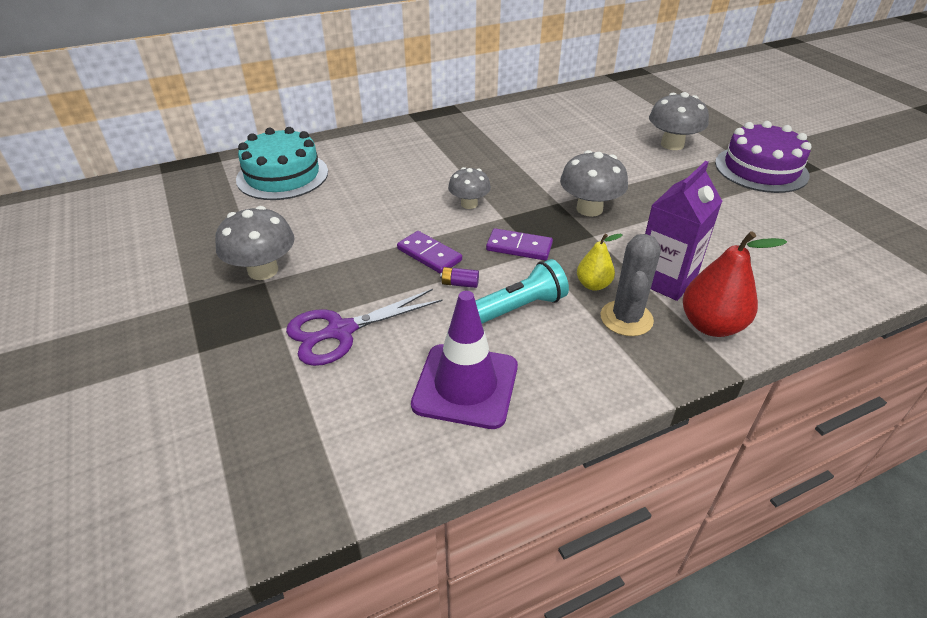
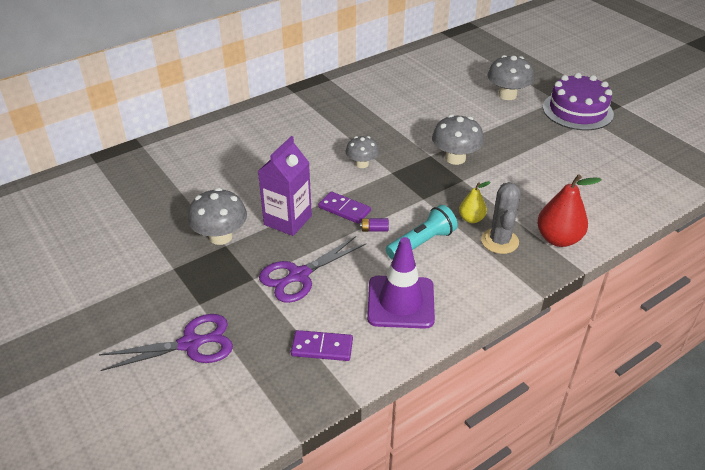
camera: 10 degrees left, 0 degrees up
turquoise cake [236,127,328,200] -> none
purple domino [486,228,553,260] -> purple domino moved to [291,330,353,361]
purple carton [645,161,722,301] -> purple carton moved to [258,136,312,236]
none -> purple scissors [99,314,233,371]

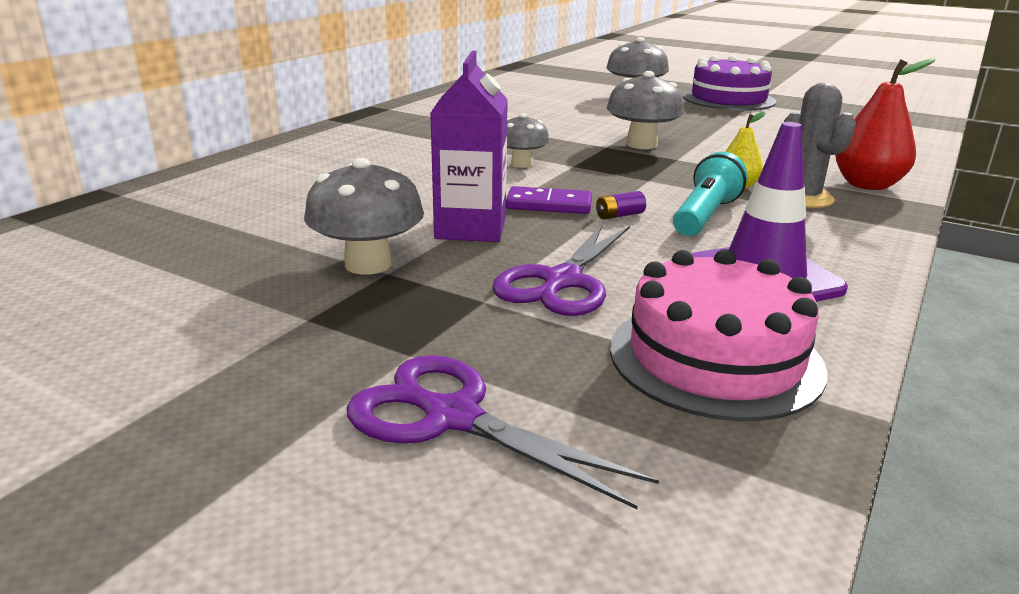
camera: 25 degrees left, 15 degrees down
purple scissors [99,314,233,371] -> purple scissors turned 105 degrees counterclockwise [347,355,659,509]
purple domino [291,330,353,361] -> pink cake [610,249,827,421]

